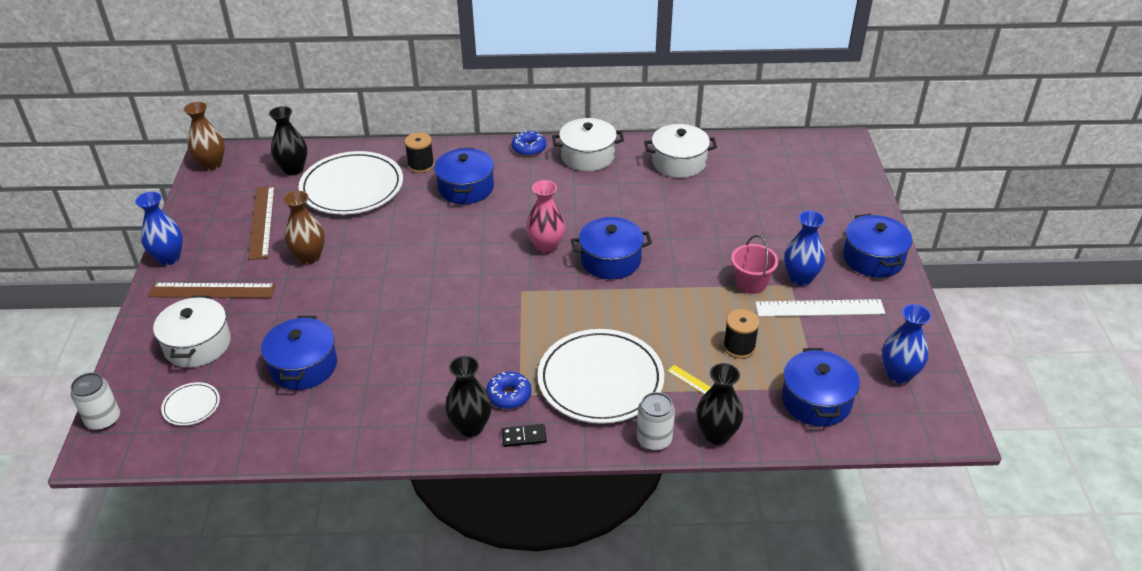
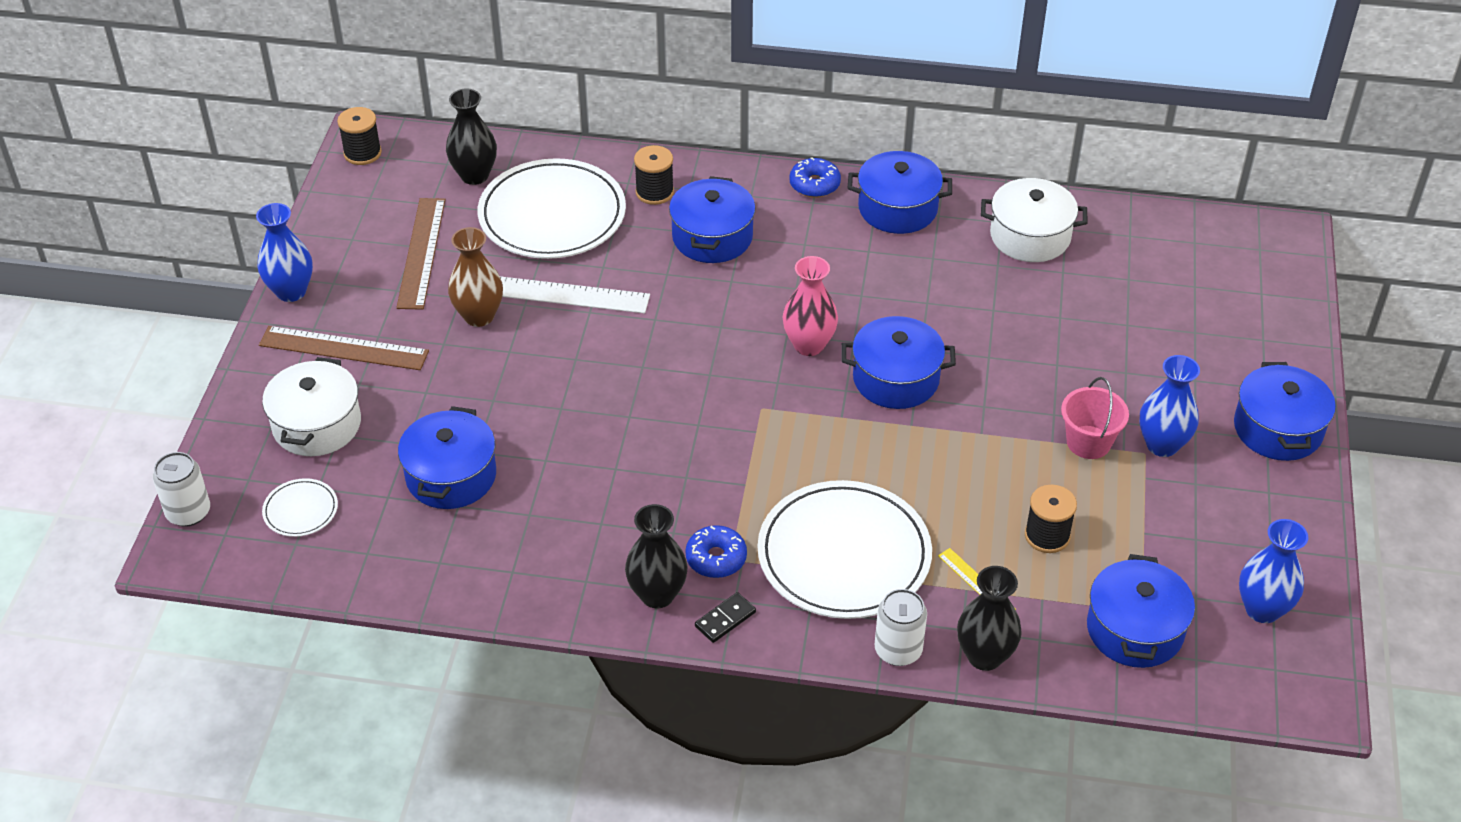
camera: 10 degrees right, 5 degrees up
brown vase [184,102,225,171] -> black spool [337,107,382,165]
black domino [502,424,547,447] -> black domino turned 45 degrees counterclockwise [695,592,756,643]
white pot [552,118,624,171] -> blue pot [848,151,952,234]
white ruler [755,299,885,317] -> white ruler moved to [500,276,650,313]

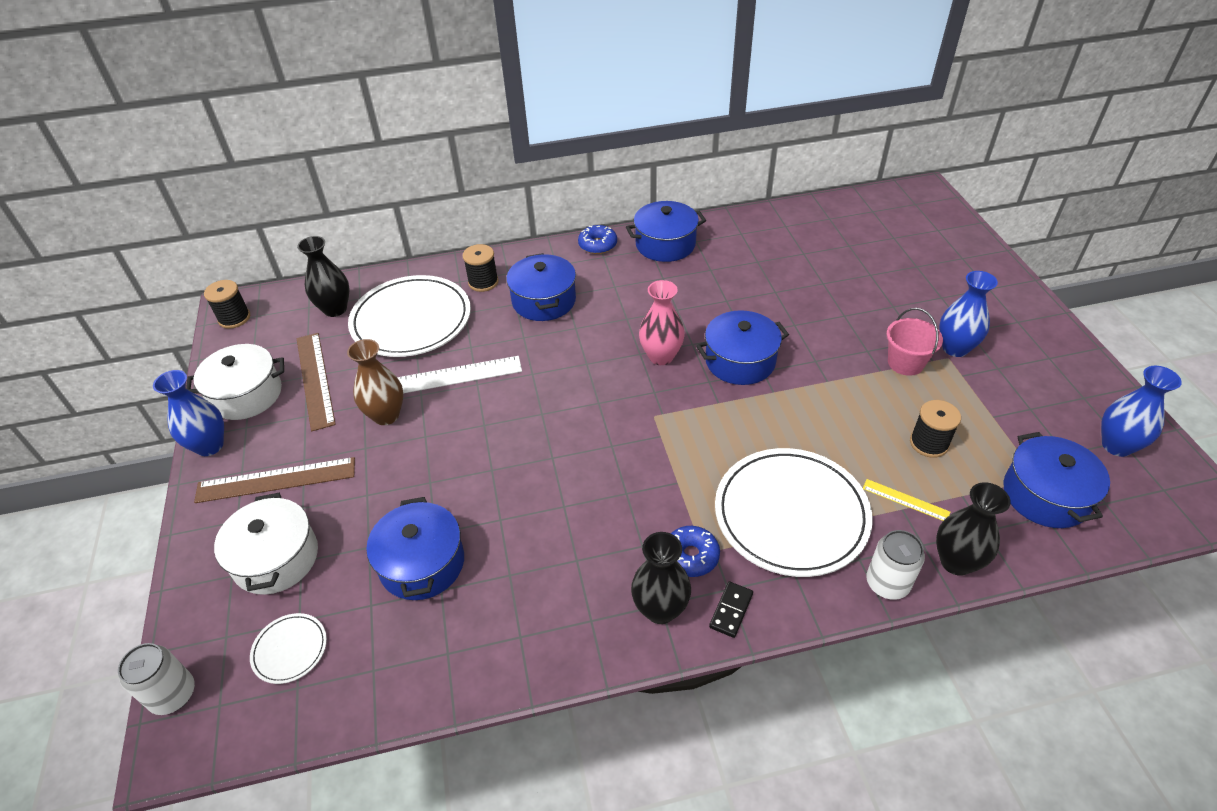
camera: 20 degrees left, 0 degrees up
white pot [981,178,1087,262] -> white pot moved to [186,344,284,420]
blue pot [1234,362,1336,461] -> none

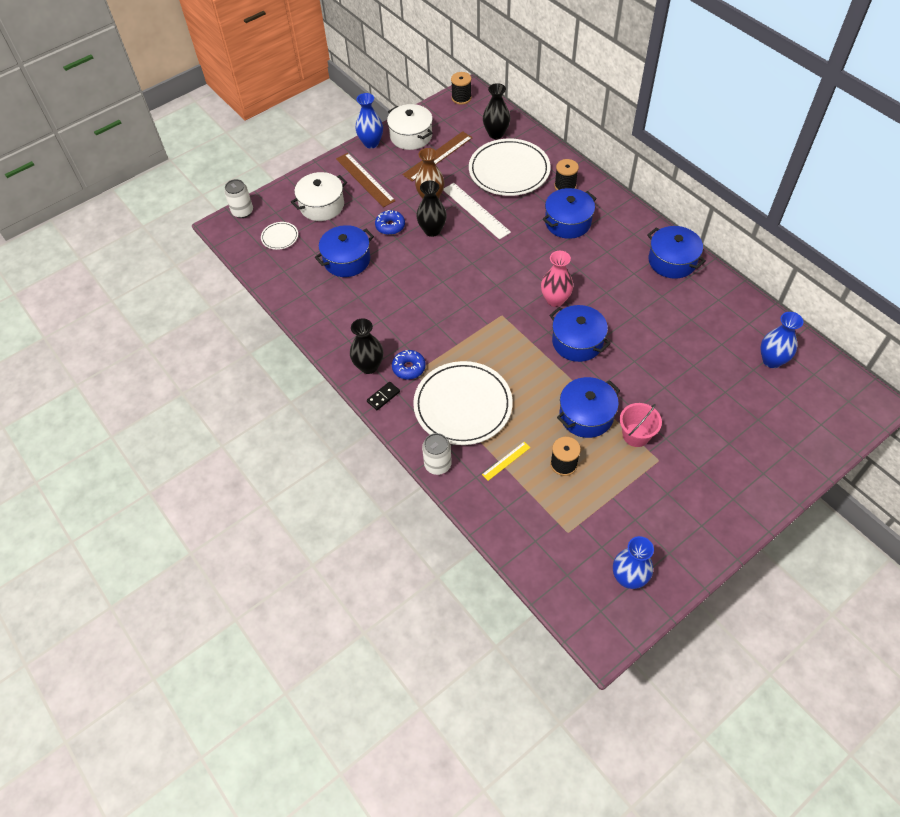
camera: 65 degrees right, 10 degrees up
blue donut [578,225,617,254] -> blue donut moved to [375,210,405,235]
black domino [709,581,753,638] -> black domino turned 45 degrees counterclockwise [367,382,400,410]
yellow ruler [863,479,950,521] -> yellow ruler turned 45 degrees clockwise [482,442,530,481]
black vase [936,482,1011,576] -> black vase moved to [416,180,447,237]
blue vase [939,271,998,357] -> blue vase moved to [760,312,803,368]
blue pot [1003,432,1110,528] -> blue pot moved to [557,377,620,438]

